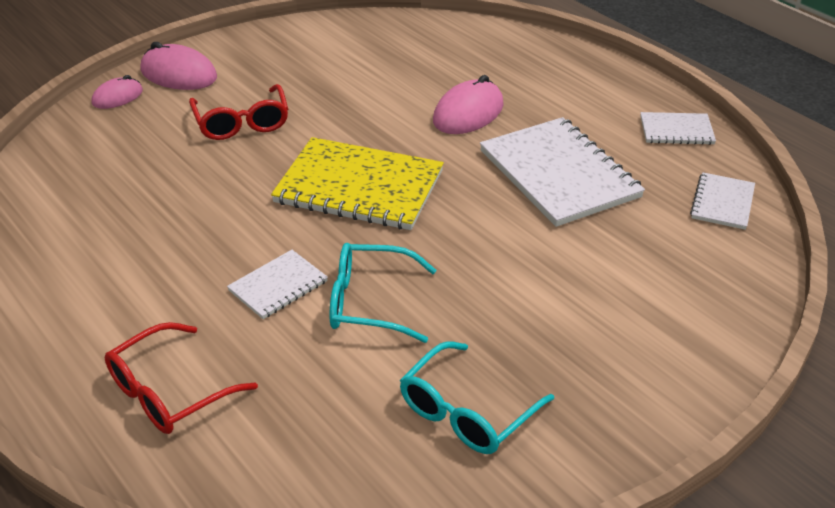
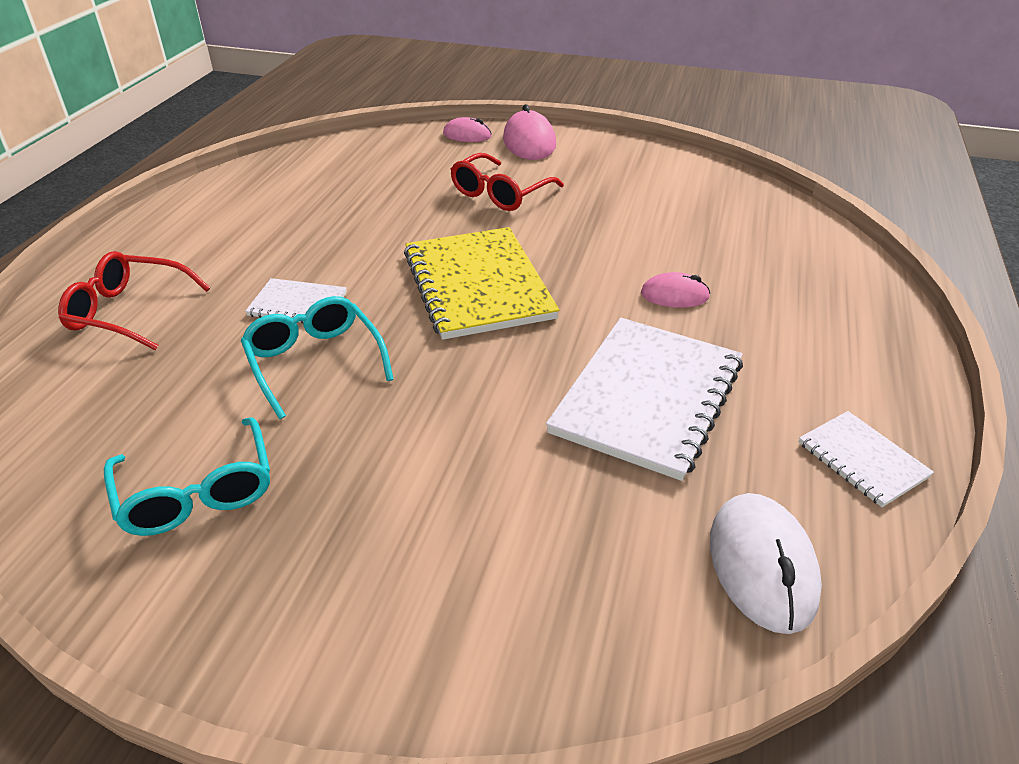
camera: 55 degrees right, 0 degrees up
turquoise glasses [400,341,554,454] -> turquoise glasses turned 120 degrees counterclockwise [104,417,270,536]
pink mouse [433,75,504,134] -> pink mouse [641,272,710,308], size x0.62
white notebook [690,172,755,230] -> white mouse [710,493,822,634]

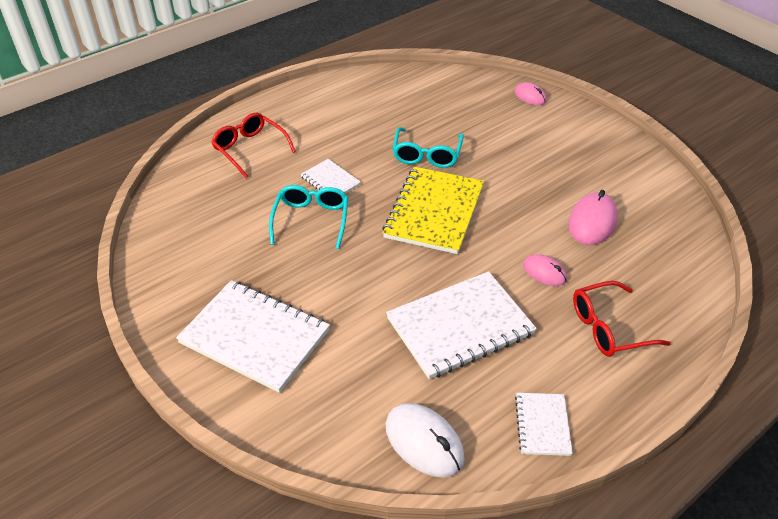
camera: 35 degrees right, 5 degrees up
turquoise glasses [104,417,270,536] -> turquoise glasses moved to [393,127,464,168]
red glasses [451,153,564,211] -> red glasses moved to [573,281,671,357]
pink mouse [503,104,556,160] -> pink mouse moved to [568,190,618,245]
white mouse [710,493,822,634] -> white mouse turned 75 degrees counterclockwise [386,403,465,478]
none -> white notebook [176,280,330,393]

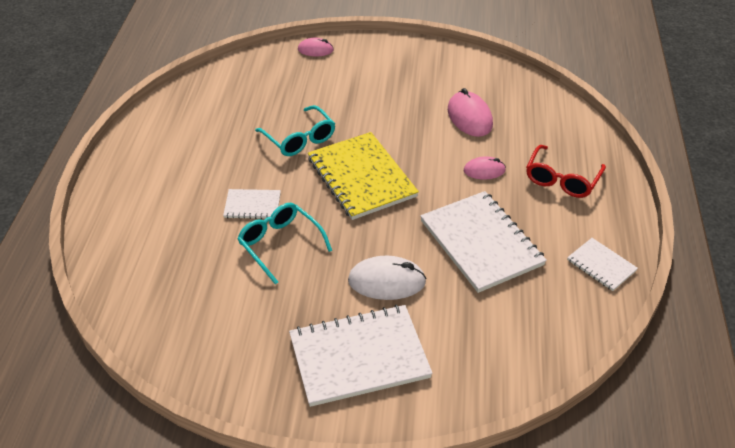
camera: 45 degrees left, 0 degrees up
red glasses [211,113,296,178] -> none
white notebook [386,271,537,380] -> white notebook turned 45 degrees counterclockwise [420,191,547,293]
white mouse [386,403,465,478] -> white mouse moved to [348,256,426,300]

